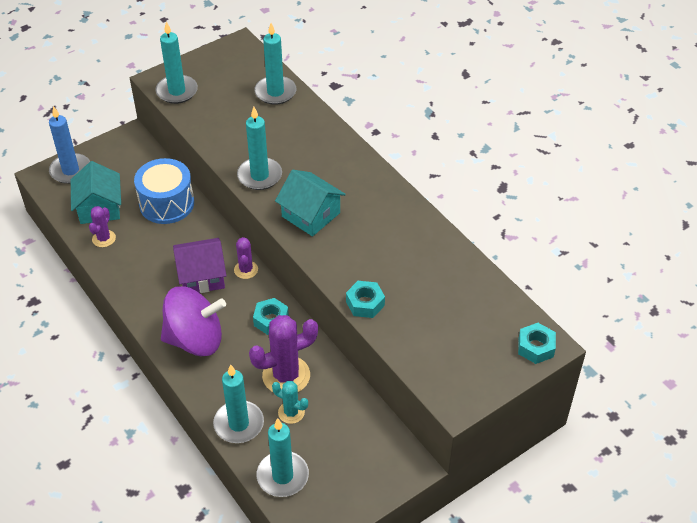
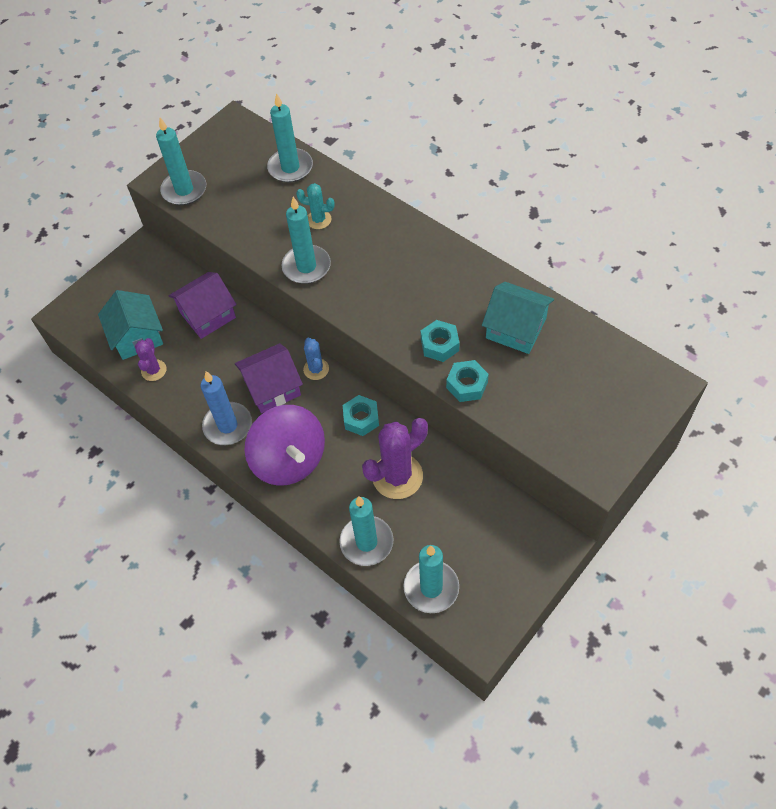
camera: 10 degrees left, 10 degrees up
blue candle [49,106,90,184] -> blue candle moved to [201,371,252,445]
blue drum [134,158,194,224] -> purple house [169,272,237,339]
purple spinning top [161,286,226,356] -> purple spinning top turned 75 degrees clockwise [244,405,325,486]
purple cactus [234,237,258,279] -> blue cactus [303,338,329,380]
turquoise cactus [272,381,308,424] -> turquoise cactus moved to [296,183,335,229]
turquoise house [275,170,346,236] -> turquoise house moved to [482,282,554,354]
turquoise nut [518,323,556,364] -> turquoise nut moved to [421,320,460,362]

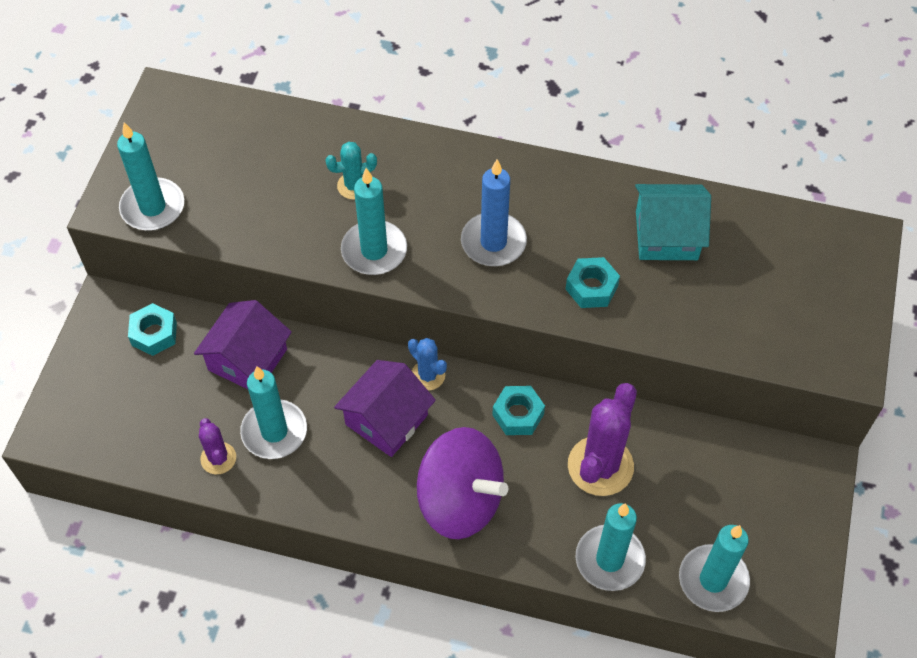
camera: 30 degrees left, 0 degrees up
turquoise house [98,290,163,360] -> none
blue candle [201,371,252,445] -> blue candle moved to [461,159,527,266]
turquoise candle [267,93,313,183] -> turquoise candle moved to [240,366,307,459]
turquoise nut [446,360,489,402] -> turquoise nut moved to [128,303,177,356]

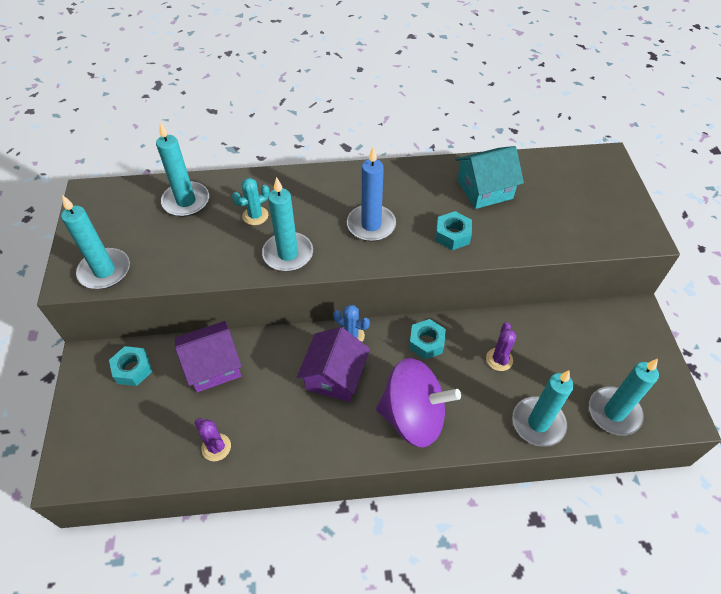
camera: 20 degrees left, 5 degrees down
purple house [194,300,292,389] -> purple house turned 60 degrees clockwise [175,321,242,392]
turquoise candle [240,366,307,459] -> turquoise candle moved to [156,122,209,217]
purple cactus [568,383,637,496] -> purple cactus [486,322,516,371], size x0.54

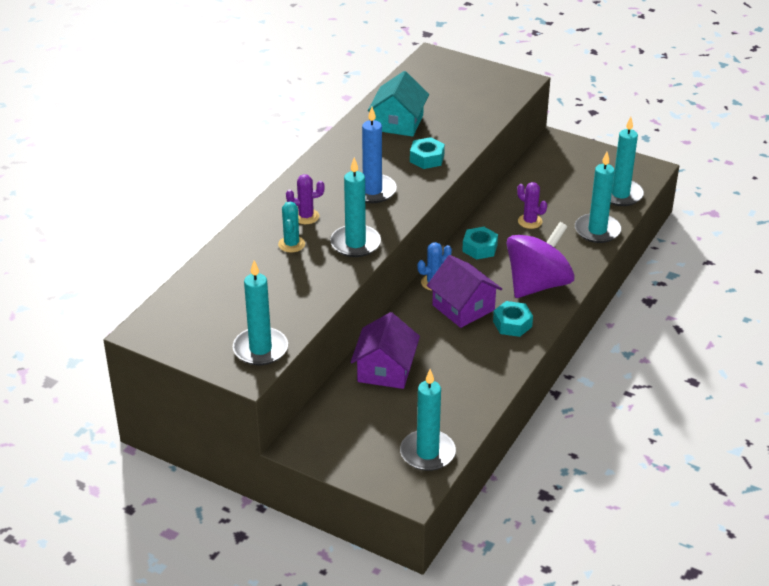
camera: 55 degrees left, 15 degrees down
turquoise nut [109,346,152,386] -> turquoise nut moved to [493,301,533,337]
turquoise candle [156,122,209,217] -> turquoise candle moved to [400,369,456,471]
purple cactus [195,418,231,461] -> purple cactus moved to [286,174,325,224]

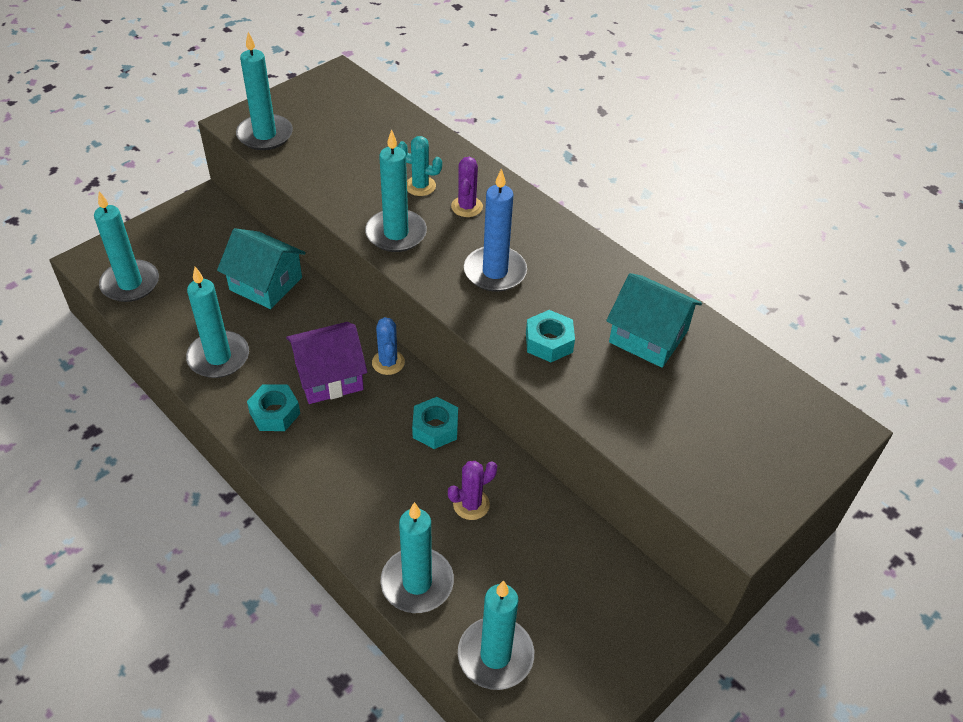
camera: 105 degrees right, 10 degrees up
purple house [351,312,420,389] -> turquoise house [217,228,306,309]
purple spinning top [507,222,575,298] -> none
none -> turquoise candle [186,267,249,378]

